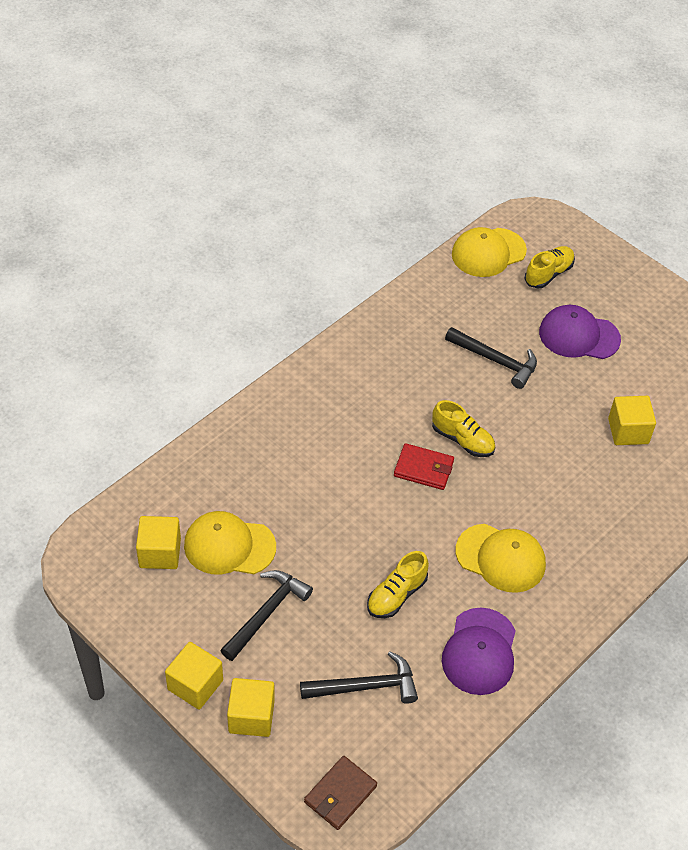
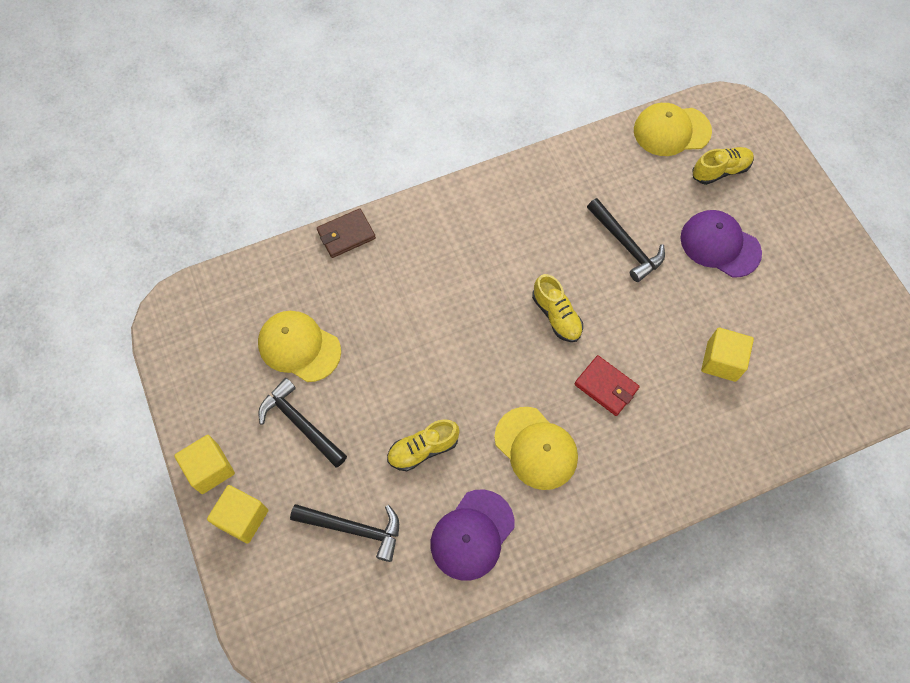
camera: 25 degrees right, 15 degrees up
yellow cube [136,516,181,569] -> none
black hammer [220,570,313,661] -> black hammer turned 105 degrees counterclockwise [258,378,347,467]
brown wallet [304,756,377,830] -> brown wallet moved to [317,208,376,258]
red wallet [394,443,454,490] -> red wallet moved to [575,355,640,416]

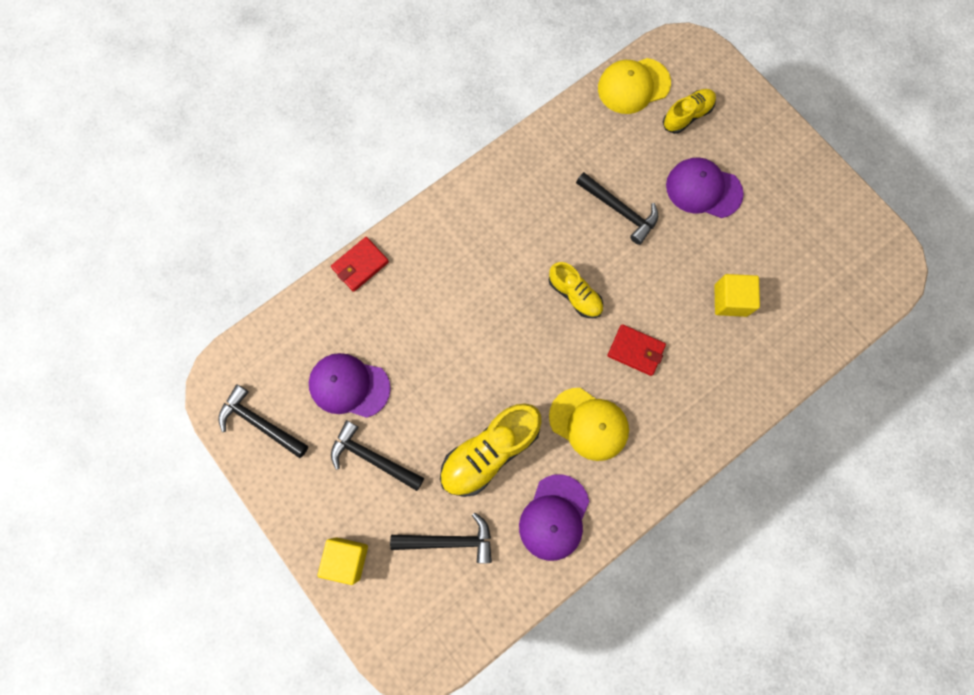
camera: 15 degrees left, 10 degrees up
yellow cube [174,435,235,494] -> none
yellow cap [258,311,341,382] -> purple cap [309,353,391,418]
brown wallet [317,208,376,258] -> red wallet [331,237,389,292]
yellow shoe [387,419,460,471] -> yellow shoe [440,403,542,497], size x1.67
none -> black hammer [218,384,308,458]

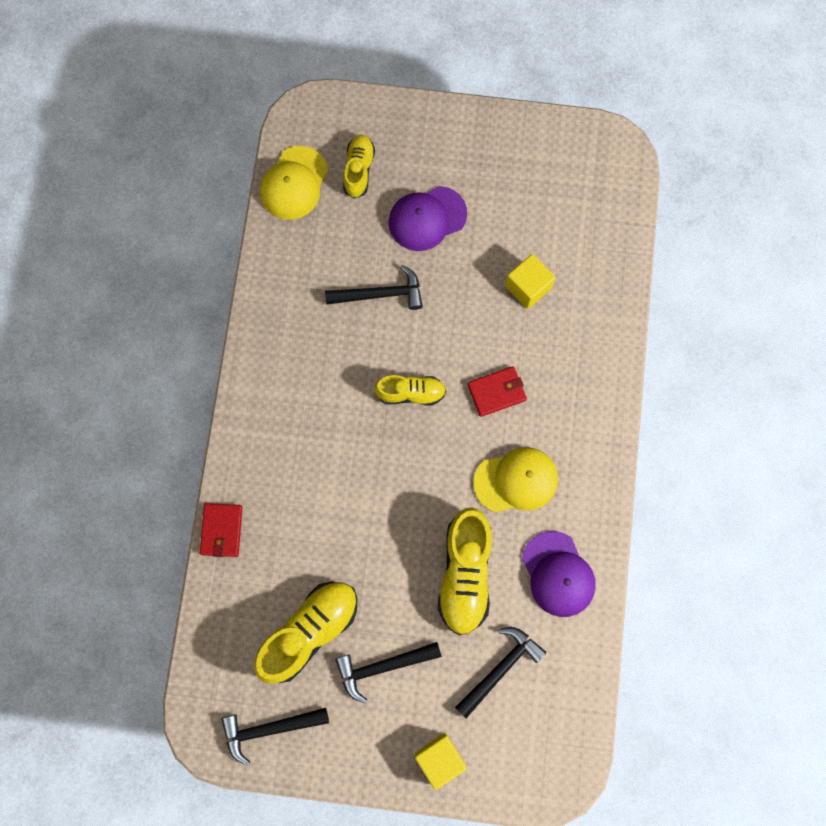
camera: 45 degrees left, 0 degrees up
purple cap [309,353,391,418] -> yellow shoe [254,582,357,684]

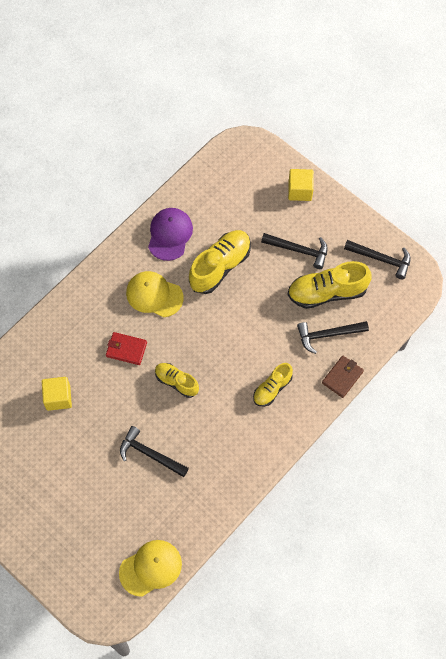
camera: 145 degrees left, 10 degrees down
red wallet [200,503,242,557] -> brown wallet [322,355,364,398]
yellow shoe [343,135,375,198] -> yellow shoe moved to [253,363,293,407]
purple cap [389,186,467,251] -> none
black hammer [455,627,546,718] -> black hammer moved to [297,321,369,354]

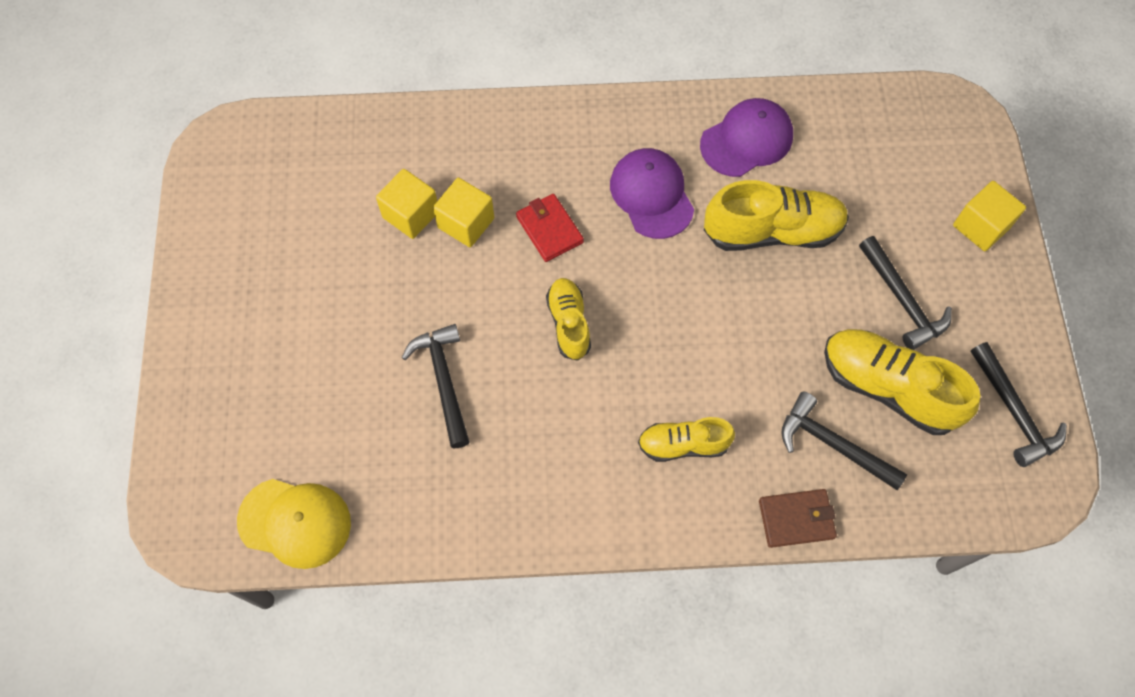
camera: 45 degrees right, 0 degrees up
yellow cap [126,271,183,317] -> purple cap [610,148,694,239]
none -> yellow cube [433,178,494,247]

